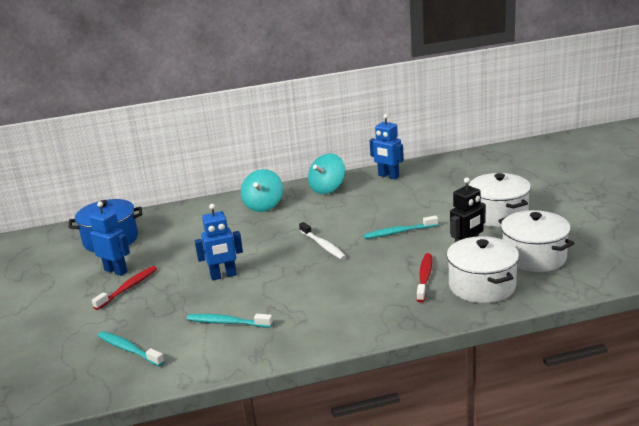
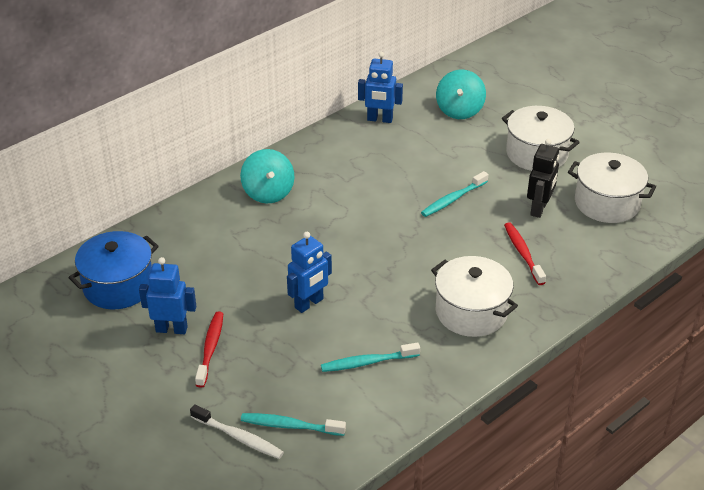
camera: 30 degrees left, 15 degrees up
white toothbrush [299,222,347,260] -> white toothbrush moved to [190,404,284,459]
turquoise spinning top [308,153,345,194] -> turquoise spinning top moved to [436,70,486,119]
white pot [447,236,519,303] -> white pot moved to [431,256,518,337]

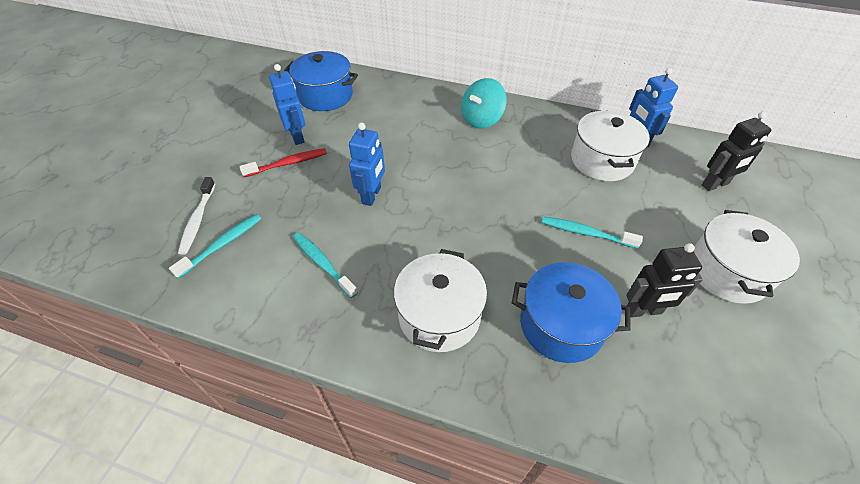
camera: 60 degrees right, 10 degrees up
turquoise toothbrush [241,413,346,436] -> turquoise toothbrush turned 60 degrees clockwise [169,214,261,279]
blue robot [287,232,332,313] -> blue robot turned 90 degrees counterclockwise [349,123,385,206]
turquoise spinning top [436,70,486,119] -> black robot [702,111,771,191]
red toothbrush [504,222,546,285] -> blue pot [512,262,630,363]
white pot [568,153,656,223] -> white pot moved to [571,110,650,181]

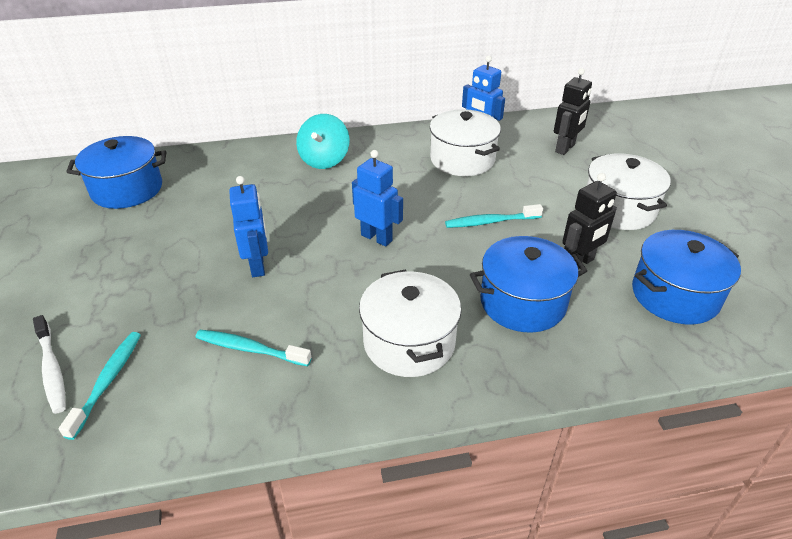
camera: 30 degrees left, 10 degrees down
red toothbrush [239,148,327,177] -> none
blue robot [269,64,305,145] -> blue robot moved to [352,150,403,247]
none -> blue pot [632,230,741,325]

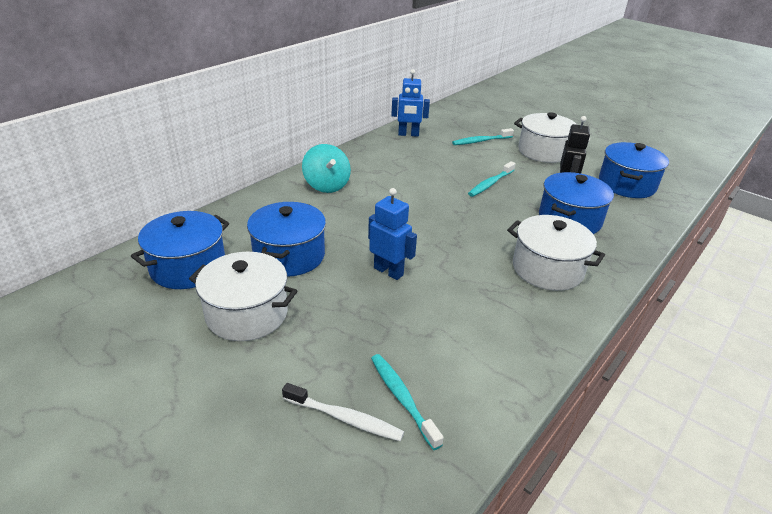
camera: 40 degrees left, 5 degrees down
turquoise toothbrush [195,330,312,366] -> turquoise toothbrush moved to [452,128,514,145]
blue robot [352,150,403,247] -> none
white pot [430,109,501,176] -> white pot moved to [189,252,297,341]
black robot [554,68,592,155] -> none
none -> blue pot [247,202,326,277]

